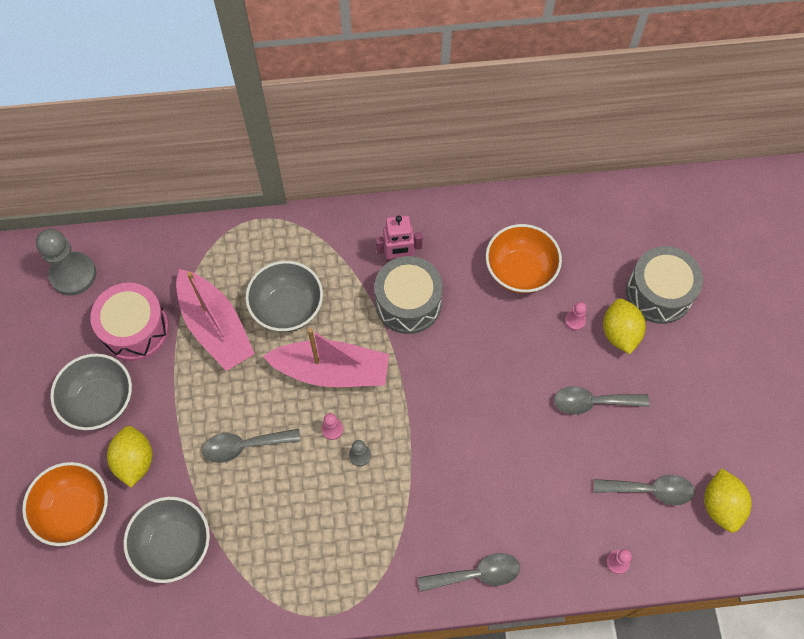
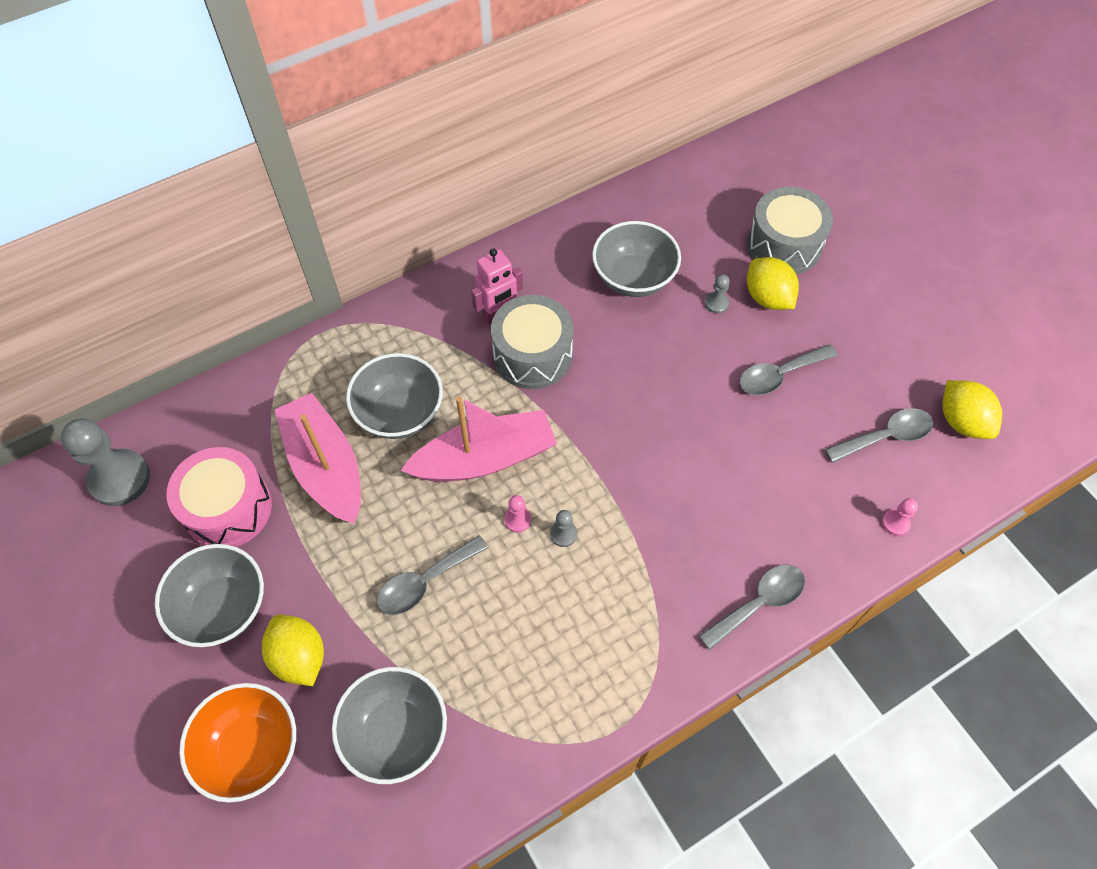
camera: 25 degrees left, 5 degrees down
pink boat [176,269,255,371] -> pink boat turned 150 degrees counterclockwise [274,393,361,524]
orange bowl [486,224,562,294] -> grey bowl [592,221,681,297]
pink pawn [565,302,587,330] -> grey pawn [705,274,730,313]

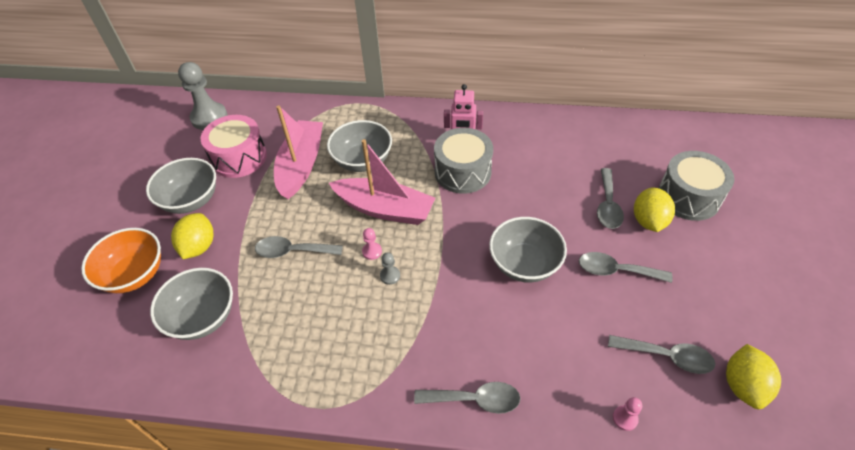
camera: 40 degrees right, 10 degrees down
grey bowl [592,221,681,297] -> grey bowl moved to [489,217,567,283]
grey pawn [705,274,730,313] -> grey spoon [597,168,624,229]

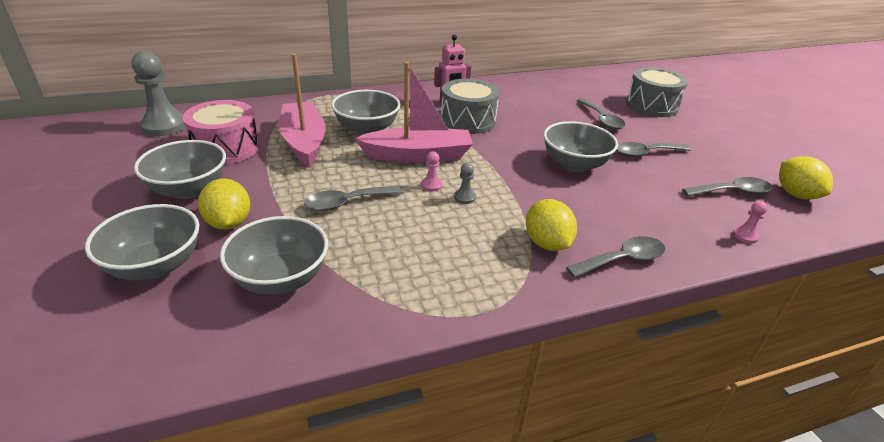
camera: 30 degrees left, 15 degrees down
orange bowl [81,228,161,293] -> grey bowl [85,204,199,280]
yellow lemon [634,188,675,232] -> yellow lemon moved to [526,199,577,251]

